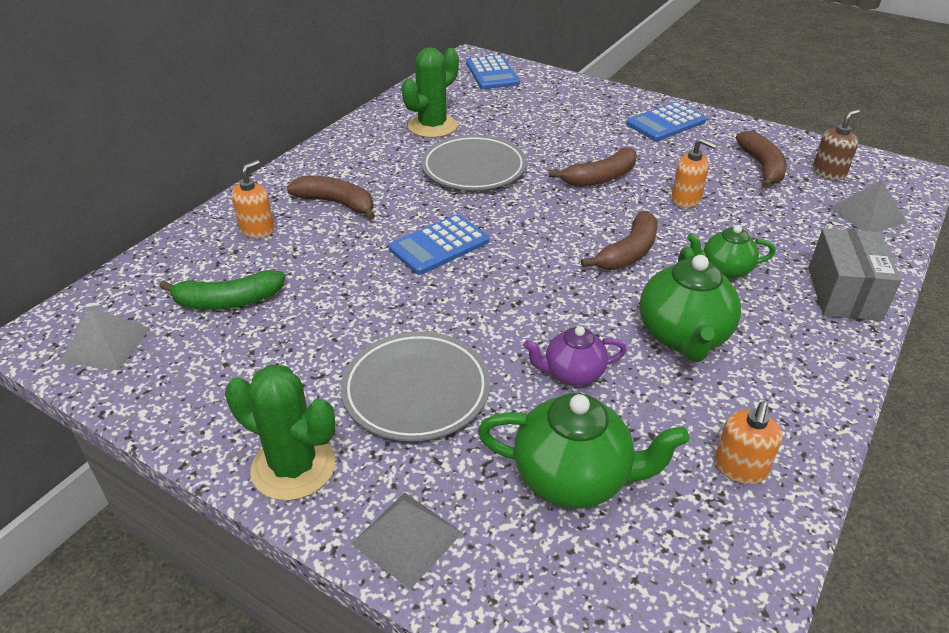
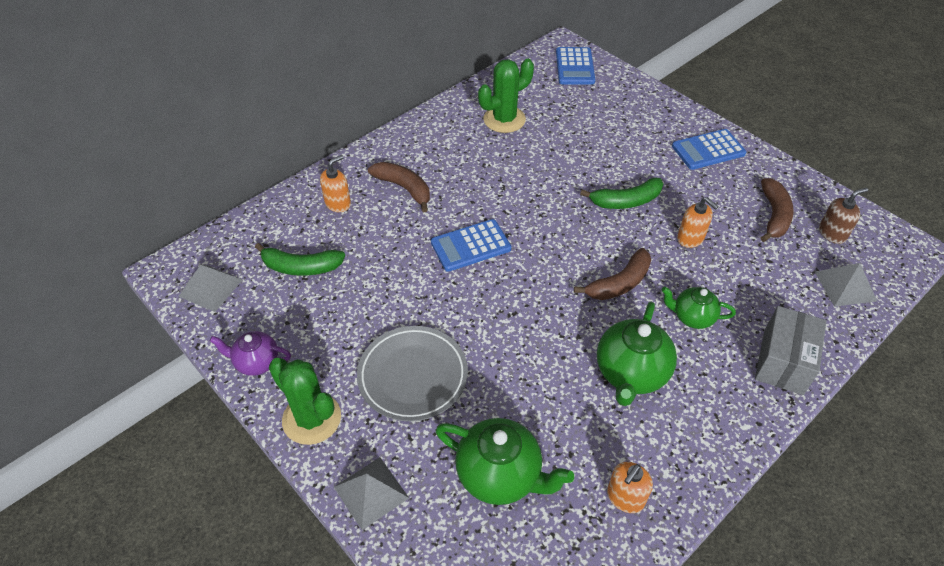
camera: 15 degrees right, 10 degrees up
grey plate [421,135,527,190] -> none
purple teapot [524,326,627,386] -> purple teapot moved to [210,331,291,376]
brown banana [549,147,637,187] -> green banana [580,178,663,209]

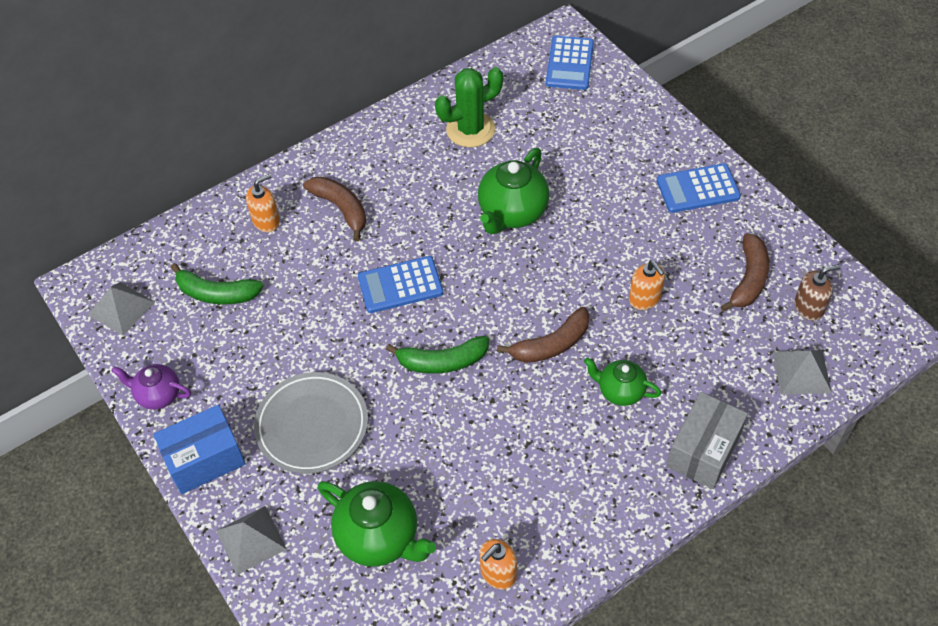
camera: 10 degrees right, 5 degrees up
green cactus [269,358,341,445] -> blue box [153,405,246,494]
green banana [580,178,663,209] -> green banana moved to [386,336,489,374]
green teapot [597,302,677,406] -> green teapot moved to [478,148,549,234]

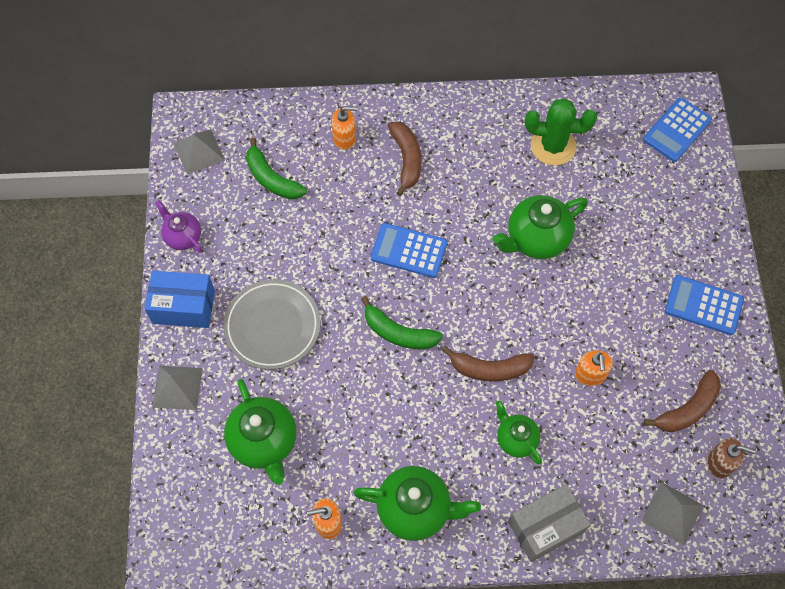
camera: 30 degrees right, 10 degrees up
none -> green teapot [354,466,481,541]

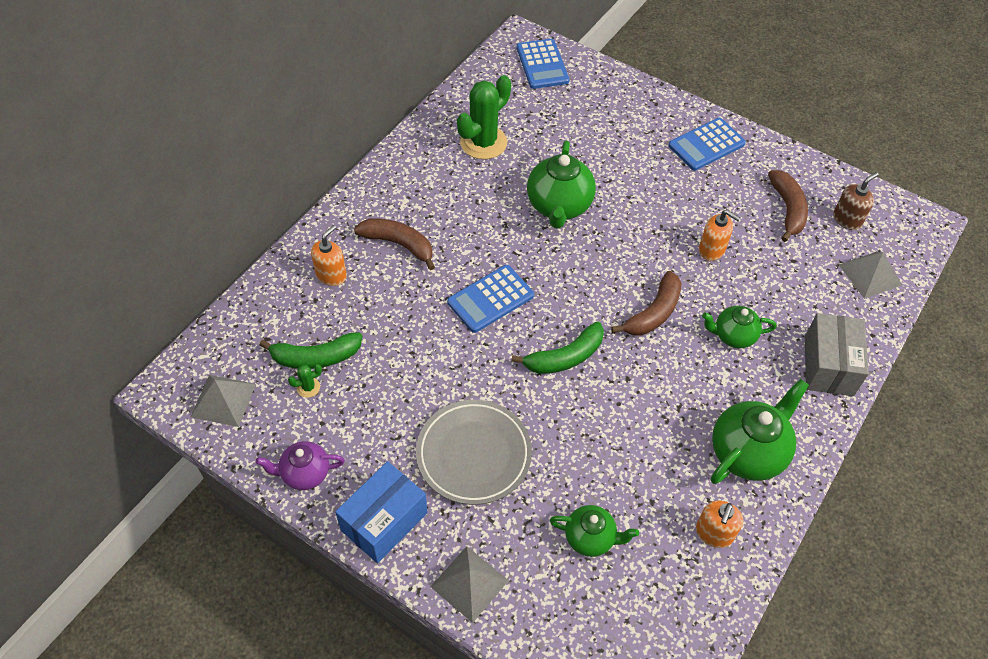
camera: 55 degrees left, 10 degrees down
green teapot [224,379,296,485] -> green teapot [550,505,639,557], size x0.60
none -> green cactus [288,364,322,397]

